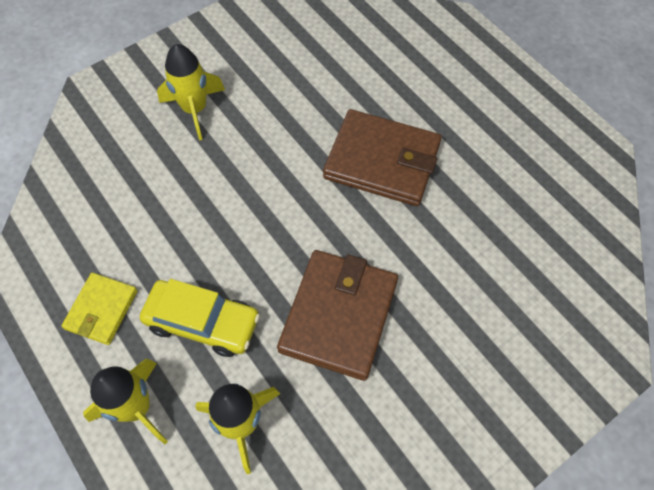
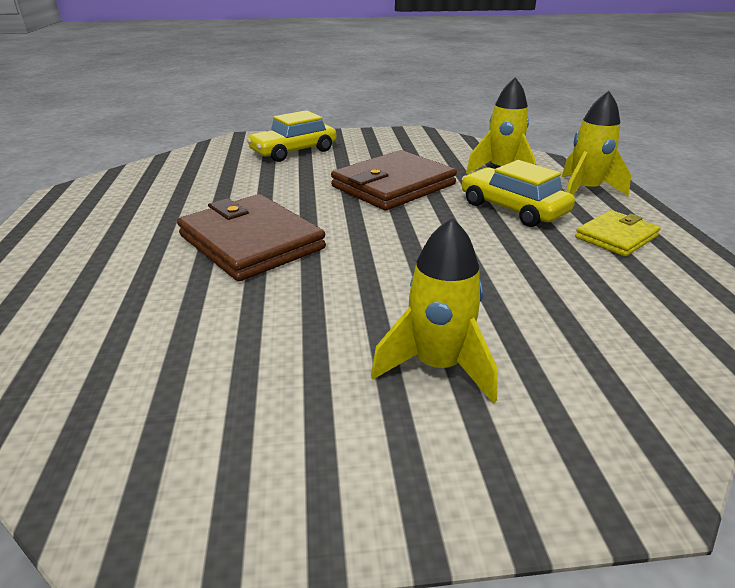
camera: 150 degrees left, 30 degrees down
none -> yellow car [247,110,336,162]

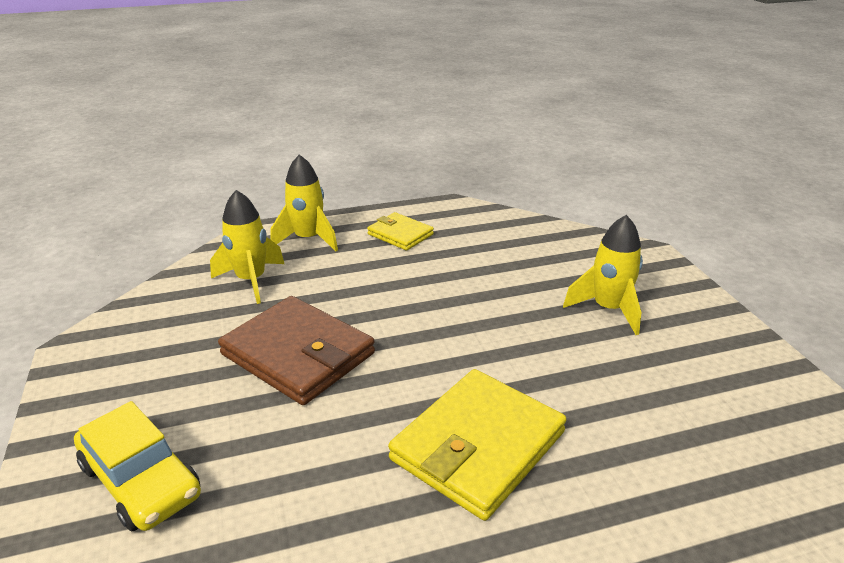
camera: 100 degrees left, 0 degrees up
brown wallet [177,194,326,281] -> yellow wallet [388,369,567,521]
yellow car [462,160,575,227] -> none

